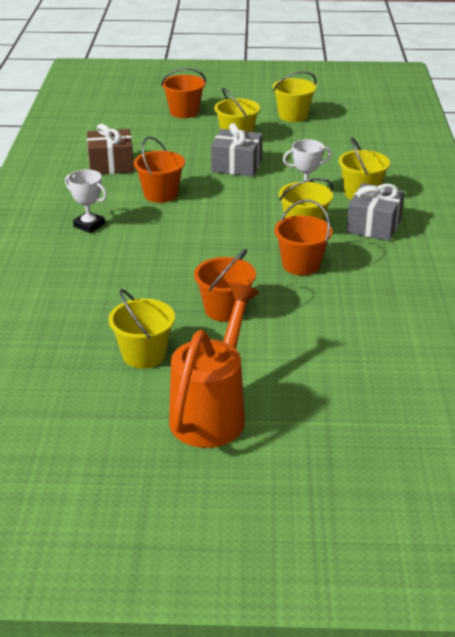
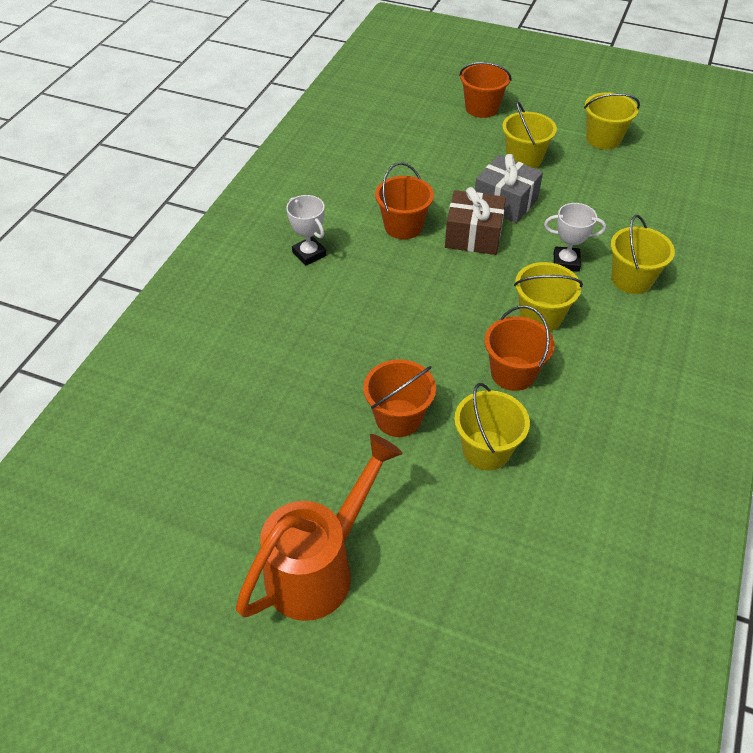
camera: 20 degrees right, 15 degrees up
brown gift [87,124,134,175] -> brown gift moved to [445,187,506,255]
yellow bucket [108,289,175,369] -> yellow bucket moved to [454,383,530,470]
grey gift [347,183,405,241] -> none

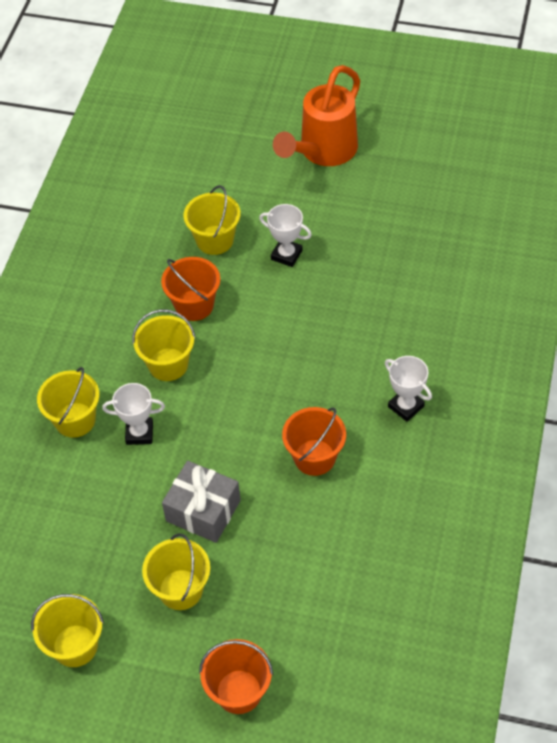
camera: 175 degrees right, 5 degrees up
orange bucket [363,359,436,437] -> white trophy [259,204,312,267]
brown gift [445,187,506,255] -> none

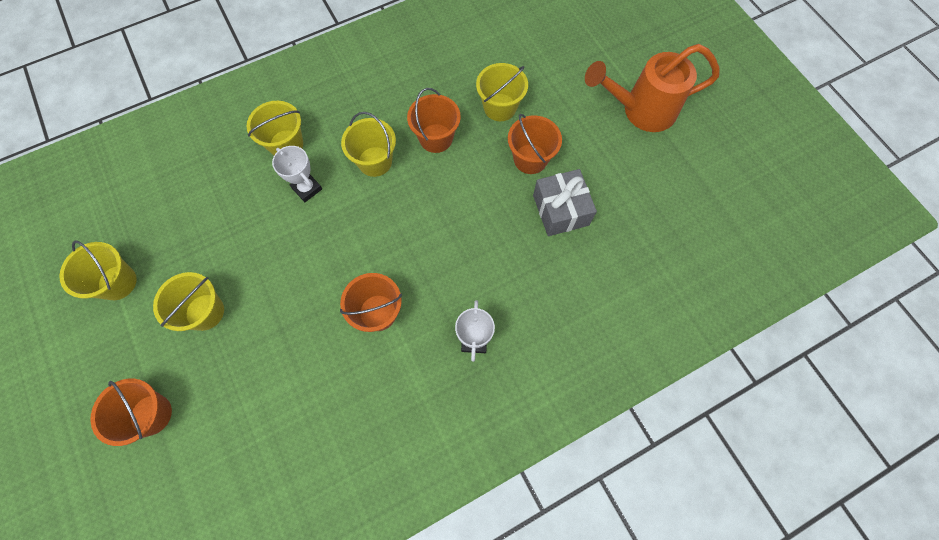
camera: 45 degrees right, 15 degrees up
grey gift [162,461,241,543] -> grey gift moved to [533,169,597,236]
white trophy [259,204,312,267] -> orange bucket [508,114,562,174]

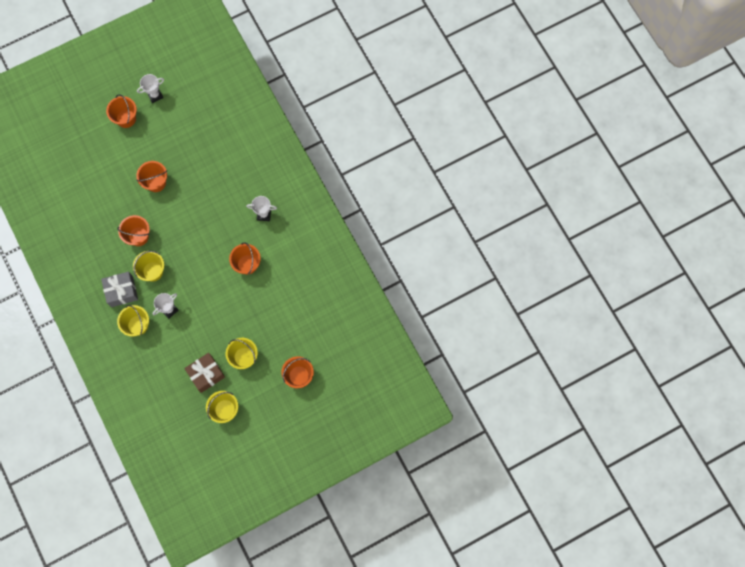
camera: 90 degrees left, 5 degrees up
yellow bucket [476,63,528,121] -> none
grey gift [533,169,597,236] -> grey gift moved to [101,272,138,307]
orange watering can [585,44,720,132] -> orange bucket [106,94,137,128]
none -> white trophy [137,74,164,103]
none -> brown gift [184,353,225,393]

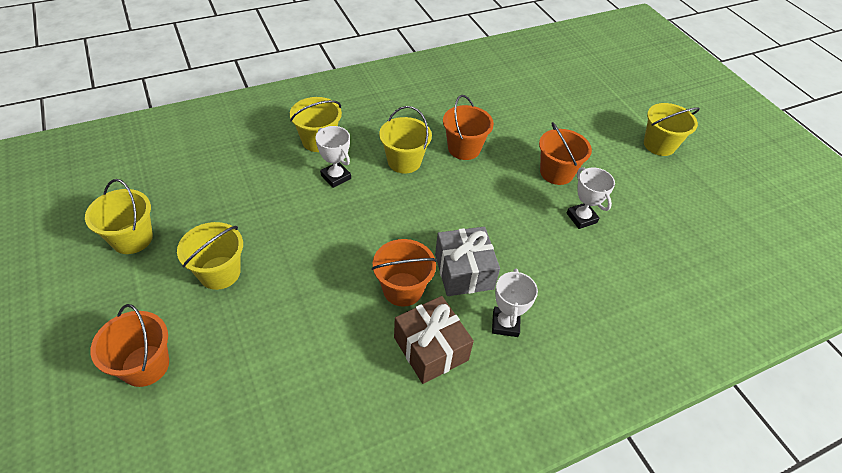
camera: 90 degrees right, 25 degrees down
grey gift [101,272,138,307] -> grey gift moved to [435,227,500,296]
orange bucket [106,94,137,128] -> yellow bucket [644,103,700,156]
white trophy [137,74,164,103] -> white trophy moved to [567,167,615,229]
brown gift [184,353,225,393] -> brown gift moved to [394,296,474,384]

